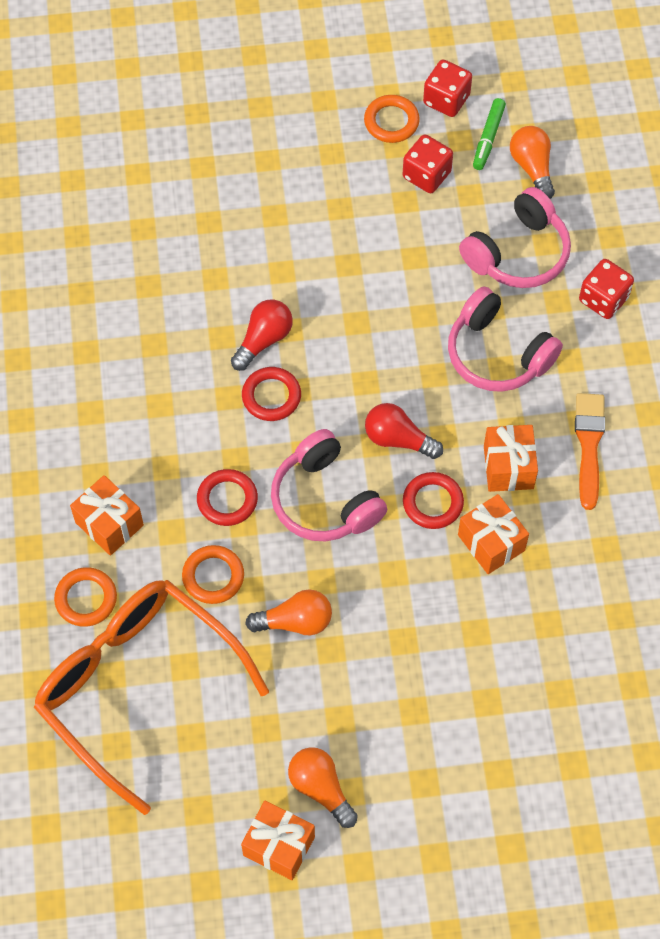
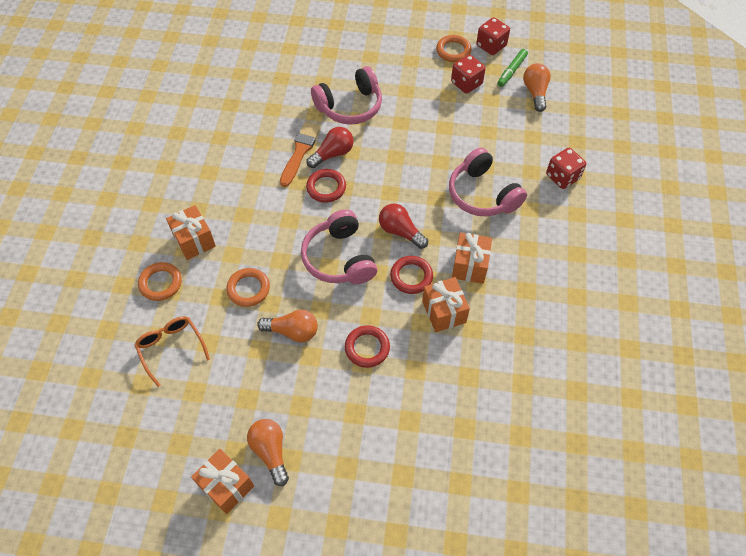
camera: 15 degrees right, 5 degrees down
orange glasses [34,580,269,815] -> orange glasses [134,316,210,387], size x0.45
red ring [197,469,258,526] -> red ring moved to [345,325,390,368]
pink headphones [459,187,571,288] -> pink headphones moved to [311,66,382,125]
orange brush [575,393,605,510] -> orange brush moved to [280,122,321,187]

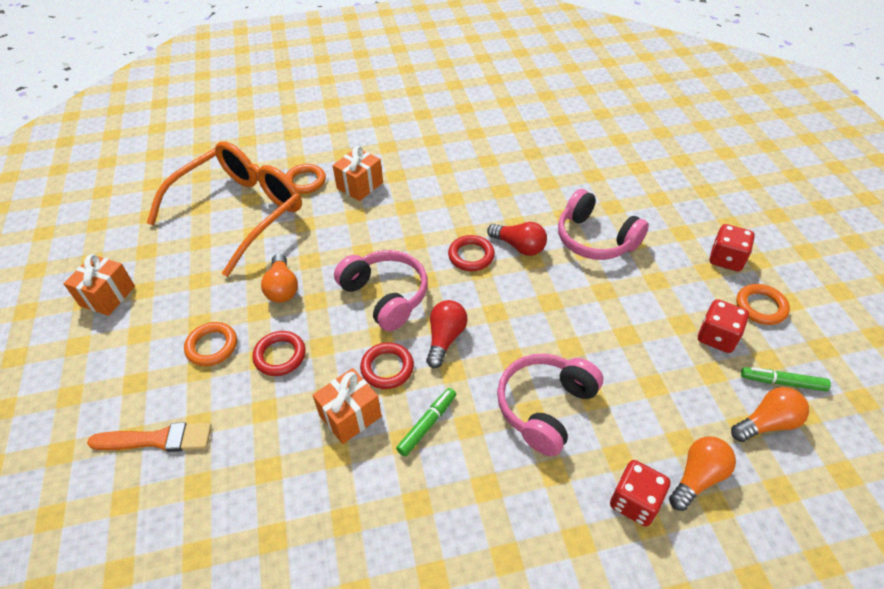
camera: 70 degrees right, 10 degrees down
orange glasses [134,316,210,387] -> orange glasses [147,141,302,277], size x2.21
orange ring [226,268,270,307] -> orange ring moved to [184,322,237,366]
orange light bulb [247,419,289,486] -> orange light bulb moved to [669,436,736,511]
orange brush [280,122,321,187] -> orange brush moved to [87,422,212,452]
pink headphones [301,209,377,284] -> pink headphones turned 90 degrees clockwise [334,250,428,331]
orange gift [452,232,492,284] -> green marker [396,388,456,456]
red dice [476,17,510,55] -> red dice moved to [710,224,755,271]

